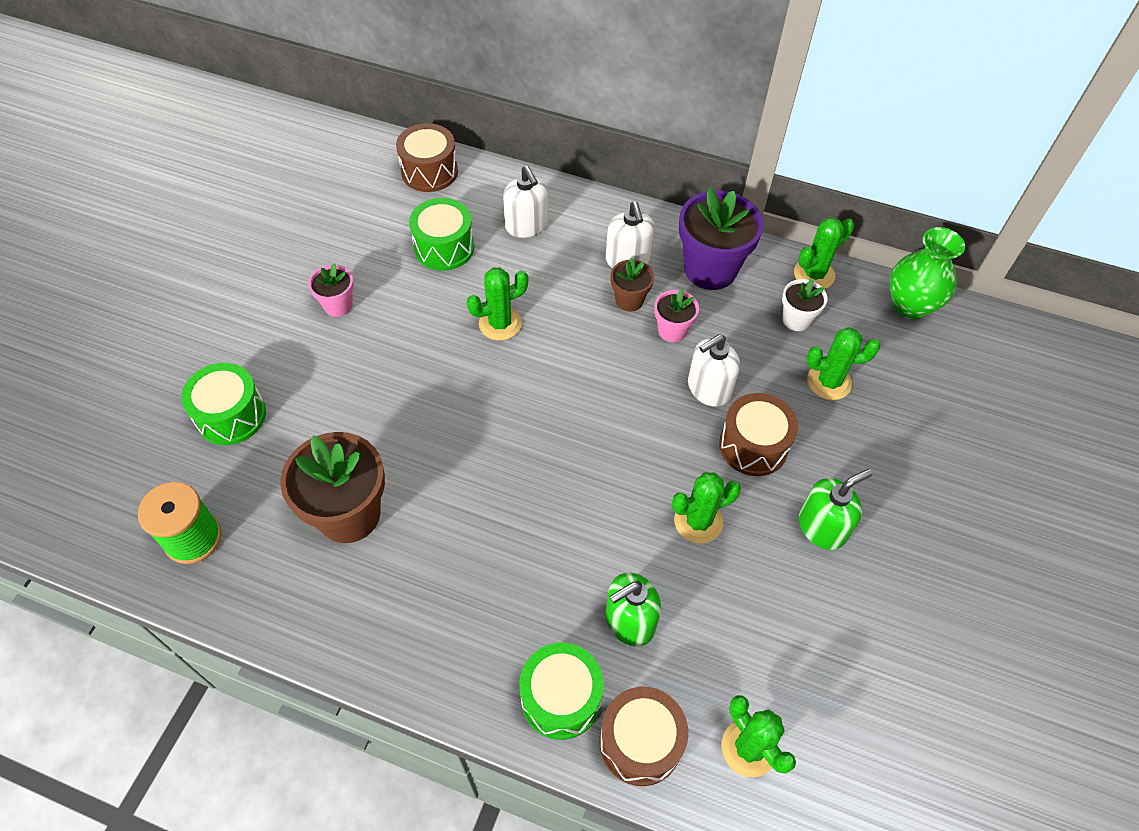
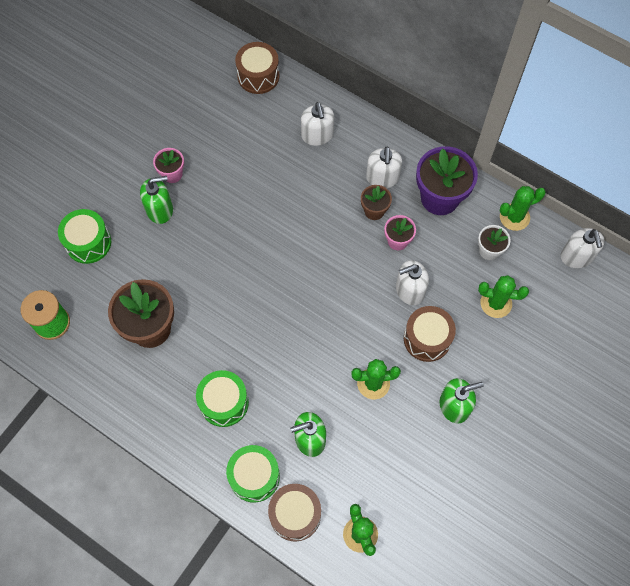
camera: 15 degrees right, 10 degrees up
green drum [409,198,474,271] -> green drum moved to [196,370,249,427]
green cactus [467,267,529,341] -> none
green vase [889,227,965,319] -> white soap dispenser [561,228,605,268]
none -> green soap dispenser [140,176,173,224]

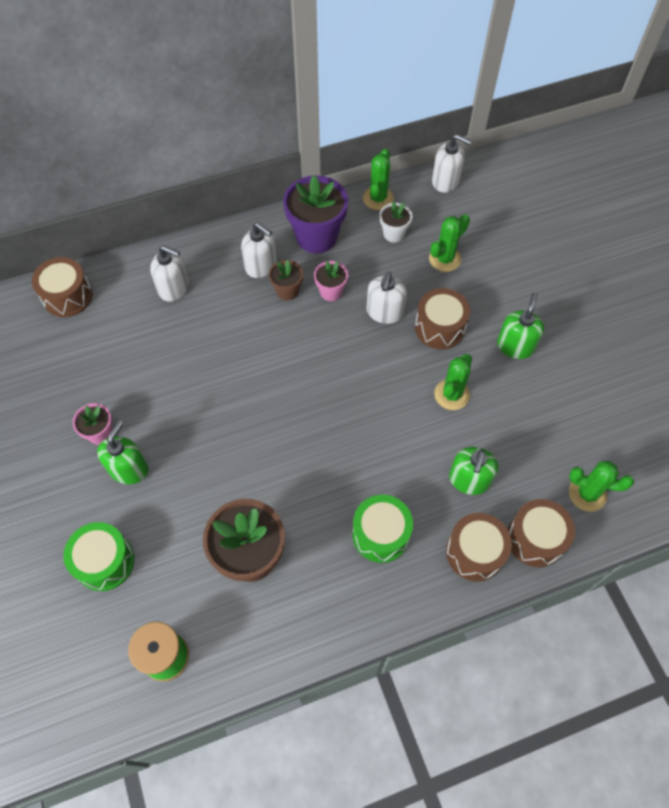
camera: 55 degrees left, 5 degrees down
green drum [226,445,280,503] -> brown drum [446,513,512,582]

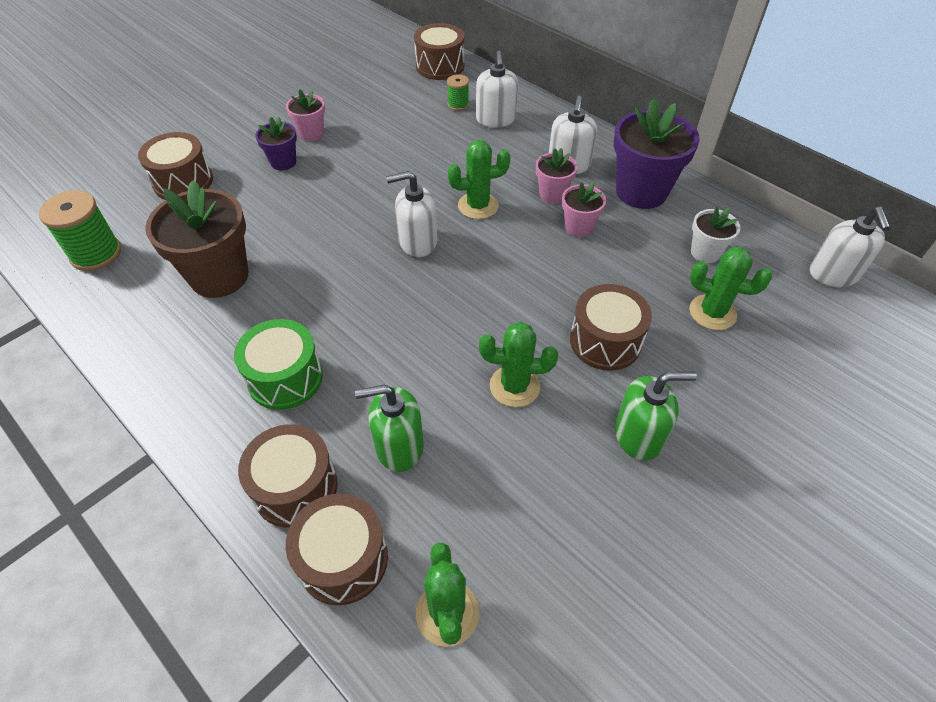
camera: 65 degrees right, 10 degrees down
green drum [63,522,134,591] -> brown drum [138,132,213,200]
green soap dispenser [97,420,148,484] -> purple flower pot [255,117,297,170]
brown flower pot [269,260,303,301] -> pink flower pot [536,148,578,203]
green cactus [363,149,394,210] -> green cactus moved to [448,140,510,219]
white soap dispenser [367,272,407,324] -> white soap dispenser moved to [386,171,437,257]
none -> green spool [447,74,469,111]

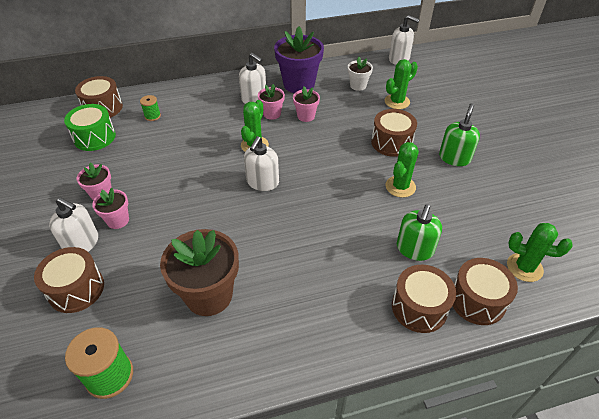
camera: 60 degrees left, 5 degrees down
green drum [234,319,323,410] -> green drum moved to [64,104,116,151]
purple flower pot [255,117,297,170] -> pink flower pot [92,188,129,229]
white soap dispenser [476,51,518,128] -> white soap dispenser moved to [49,197,98,252]

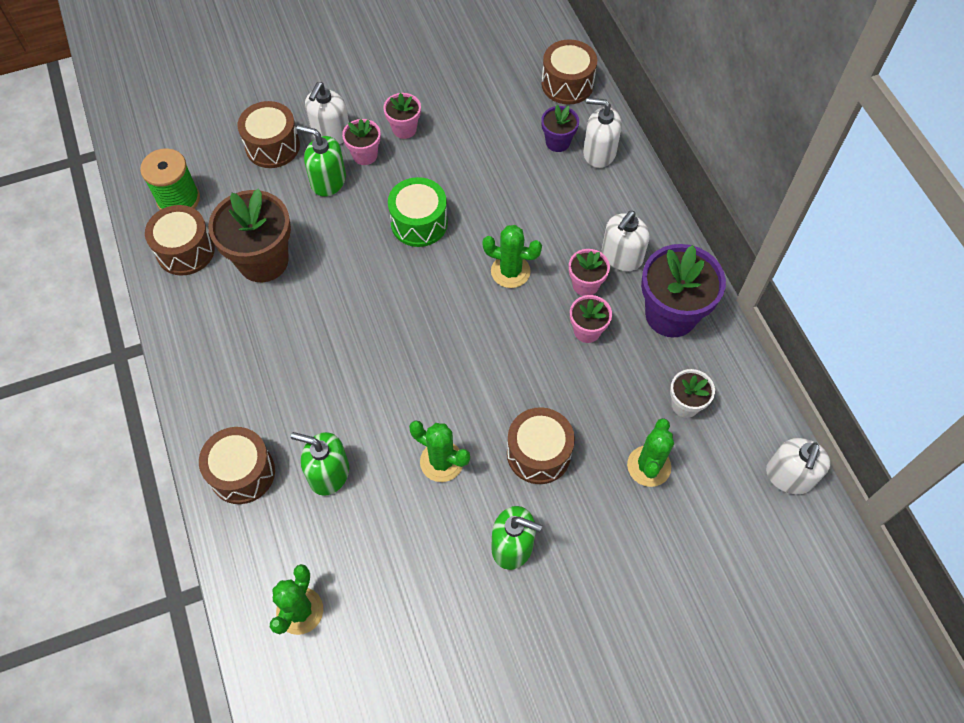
camera: 85 degrees right, 15 degrees up
green drum [64,104,116,151] -> green drum moved to [388,177,448,247]
green spool [140,95,161,121] -> purple flower pot [541,105,579,152]
white soap dispenser [244,136,279,191] -> white soap dispenser moved to [583,98,622,168]
green cactus [385,59,418,109] -> green cactus turned 60 degrees clockwise [627,418,674,487]
brown drum [453,258,518,325] -> brown drum moved to [145,205,215,276]
none -> green soap dispenser [297,125,346,196]

